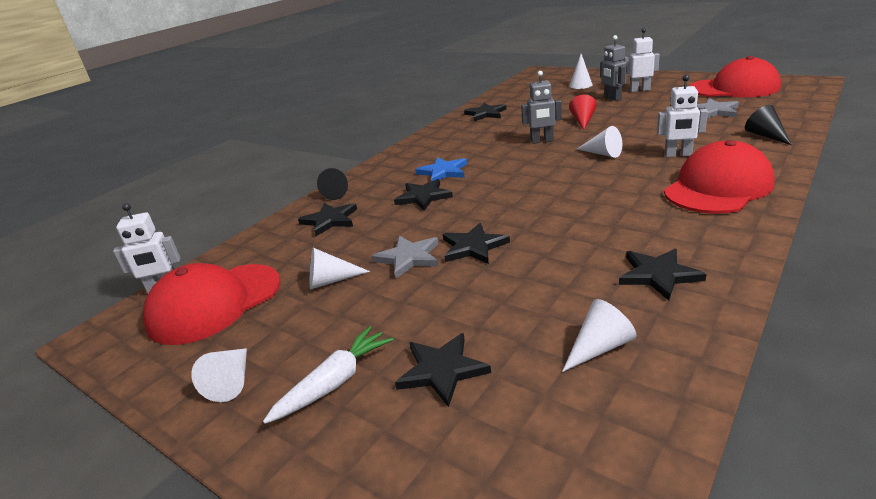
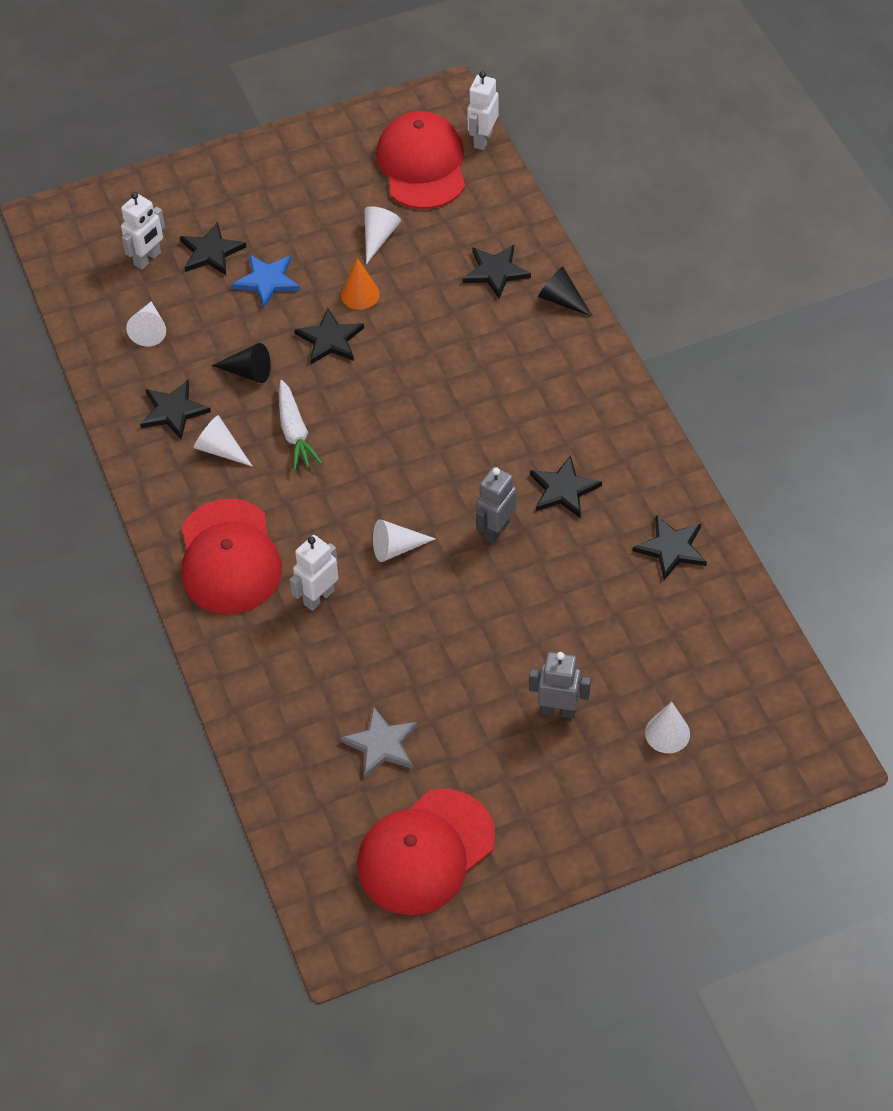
camera: 120 degrees right, 25 degrees up
white cone [191,348,247,402] -> white cone moved to [194,415,252,466]
white carrot [263,326,394,424] -> white carrot moved to [279,380,322,471]
grey star [372,235,439,278] -> orange cone [341,258,380,310]
black star [394,179,453,211] -> black star moved to [530,455,602,518]
blue star [415,157,467,181] -> blue star moved to [232,255,300,308]
red cone [569,95,597,130] -> none
white robot [624,28,660,92] -> white robot moved to [121,192,165,270]
black cone [745,105,791,145] -> black cone moved to [212,343,271,383]

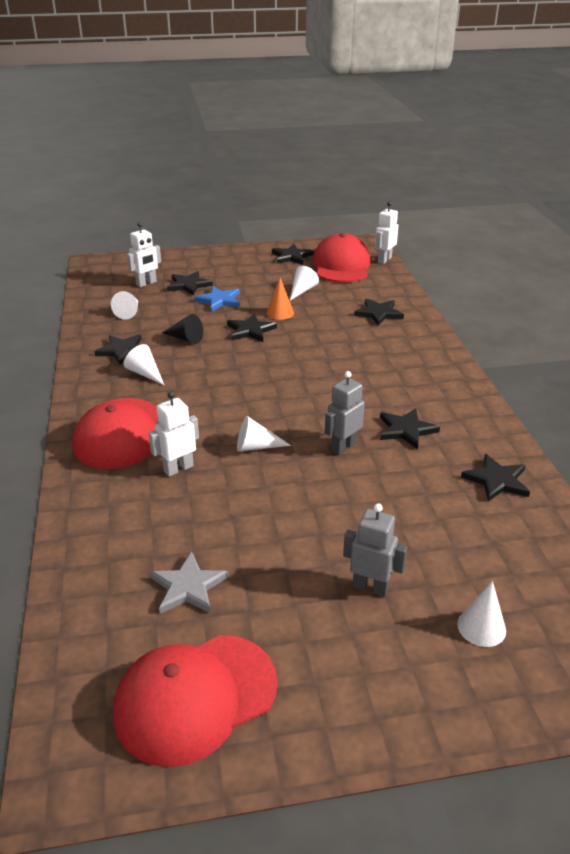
camera: 10 degrees right, 20 degrees down
white carrot [279,380,322,471] -> none
black cone [538,266,593,317] -> none
none -> black star [272,244,314,265]

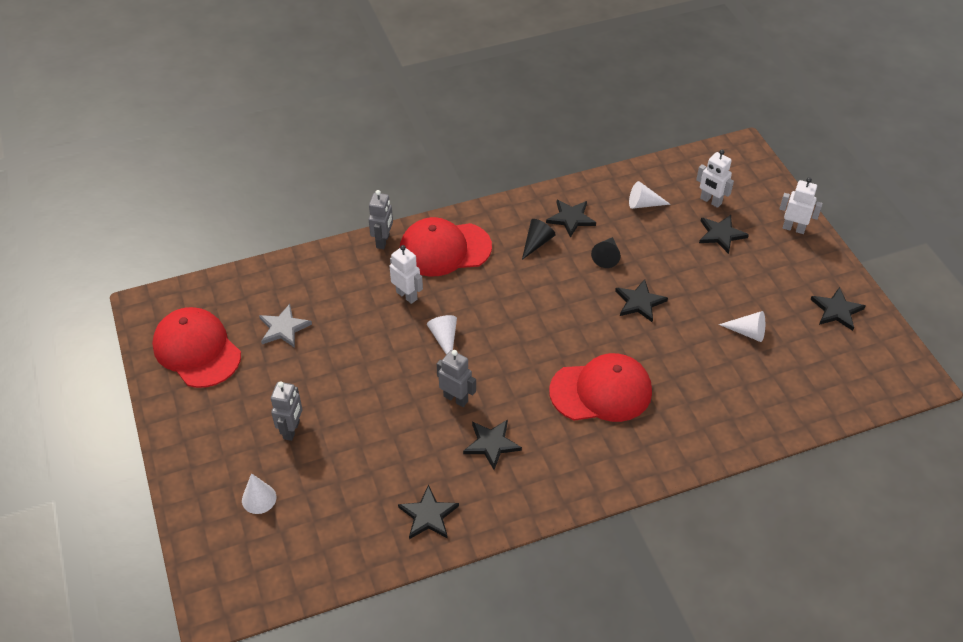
camera: 80 degrees right, 15 degrees up
white cone [124,344,164,385] -> black cone [522,219,556,260]
blue star [194,286,240,312] -> none
orange cone [266,278,294,320] -> none
red cap [313,233,371,283] -> red cap moved to [549,353,652,422]
black star [354,299,404,326] -> none
white robot [375,201,398,264] -> white robot moved to [779,177,823,234]
none -> grey robot [369,190,393,249]

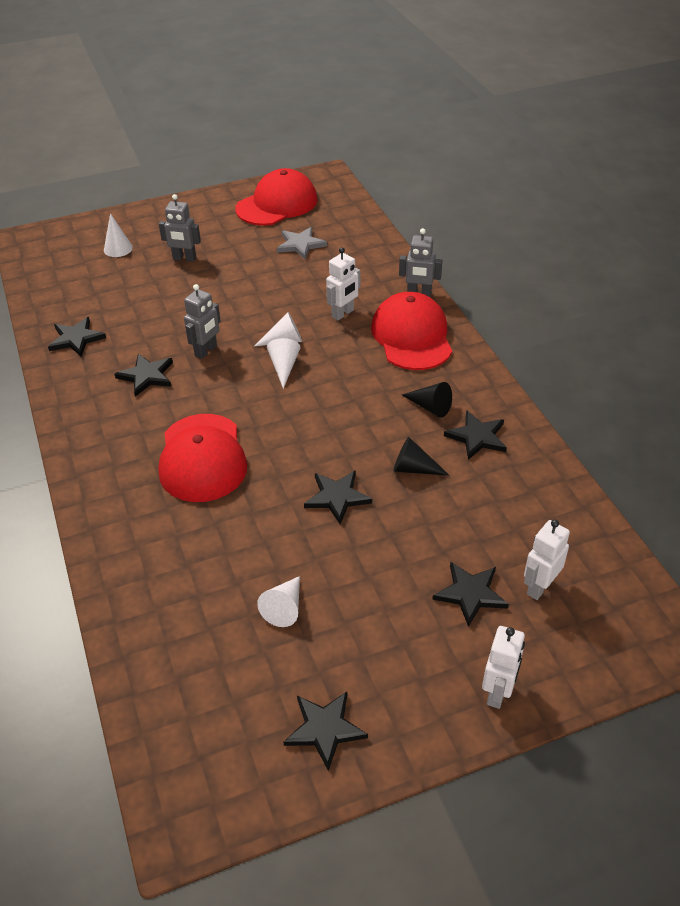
camera: 90 degrees right, 5 degrees down
white cone [629,181,671,209] -> white cone moved to [267,338,300,389]

